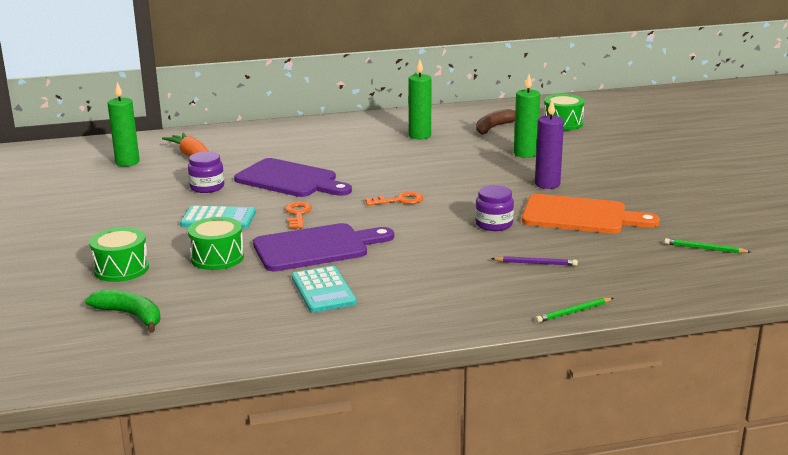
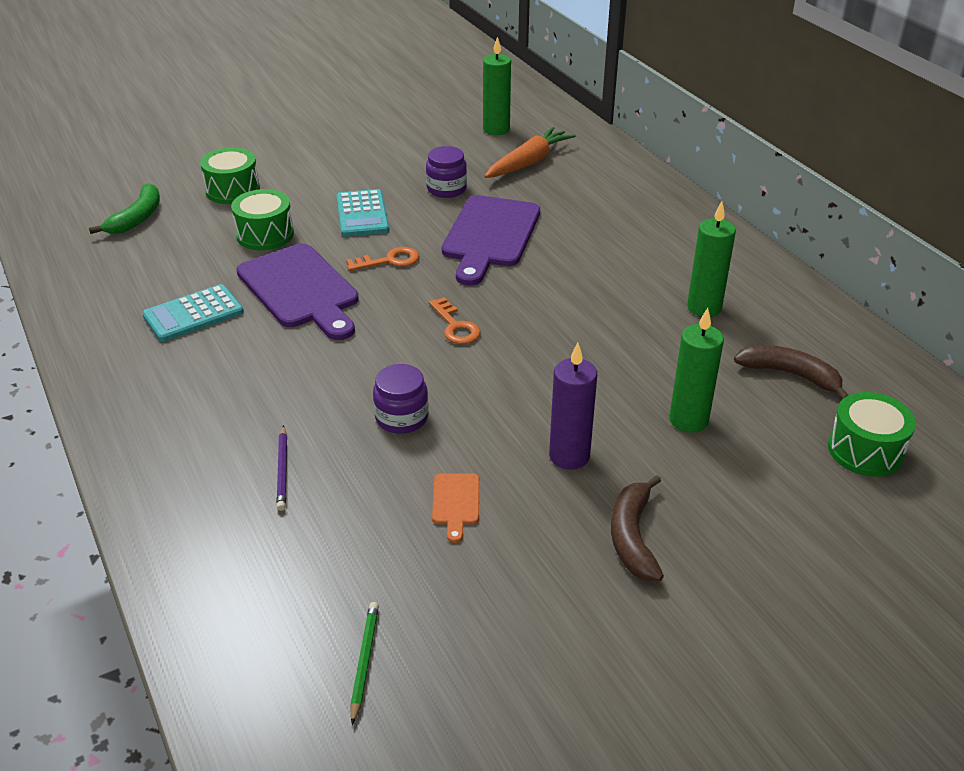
camera: 75 degrees right, 15 degrees up
orange cutting board [522,194,660,234] -> orange cutting board [432,473,479,543], size x0.44
green pencil [535,298,614,323] -> none
none -> brown banana [611,475,664,581]

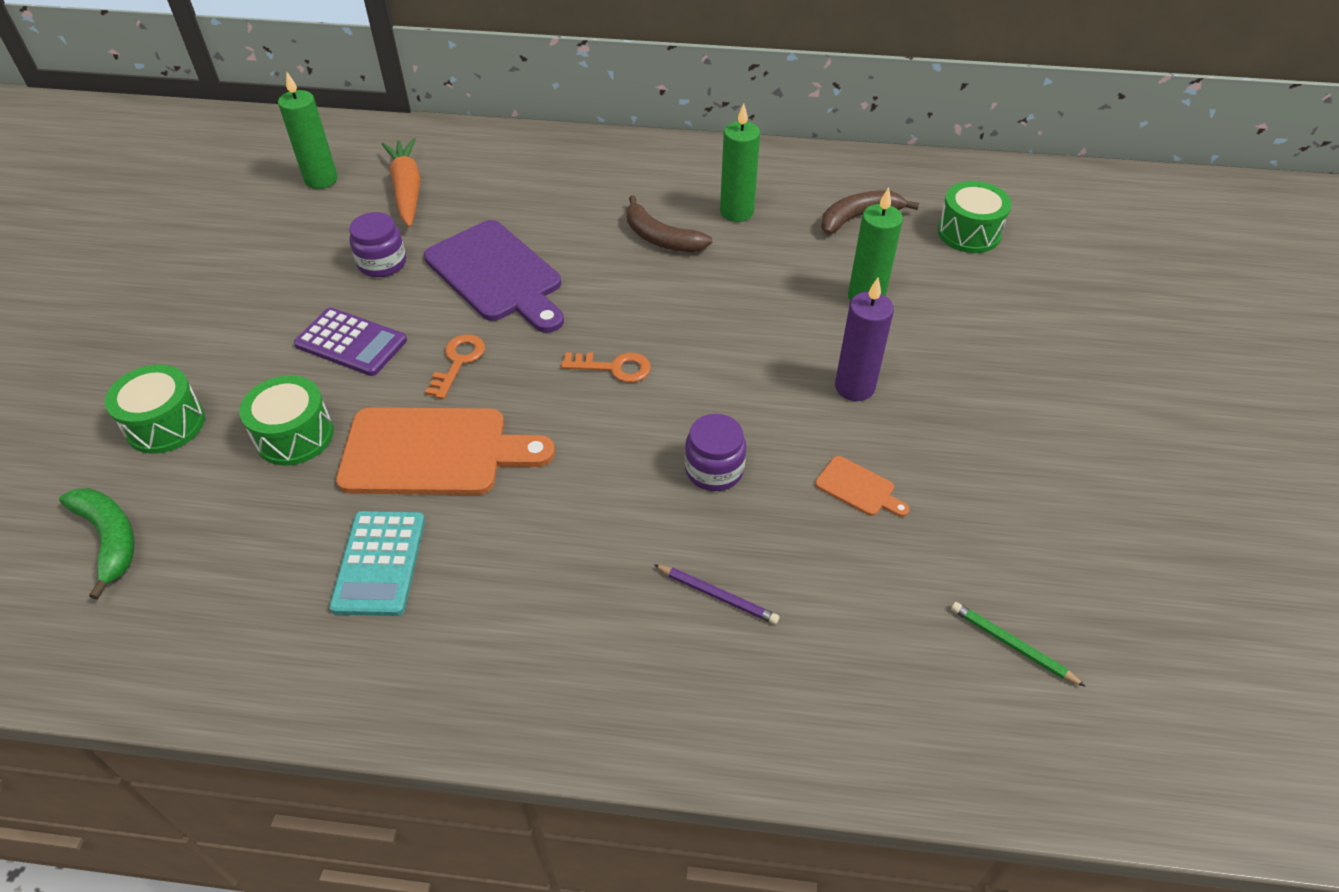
camera: 55 degrees left, 10 degrees up
purple cutting board [236,244,359,340] -> orange cutting board [336,407,555,495]
turquoise calculator [336,189,389,237] -> purple calculator [294,308,407,376]
brown banana [611,475,664,581] -> brown banana moved to [627,195,712,252]

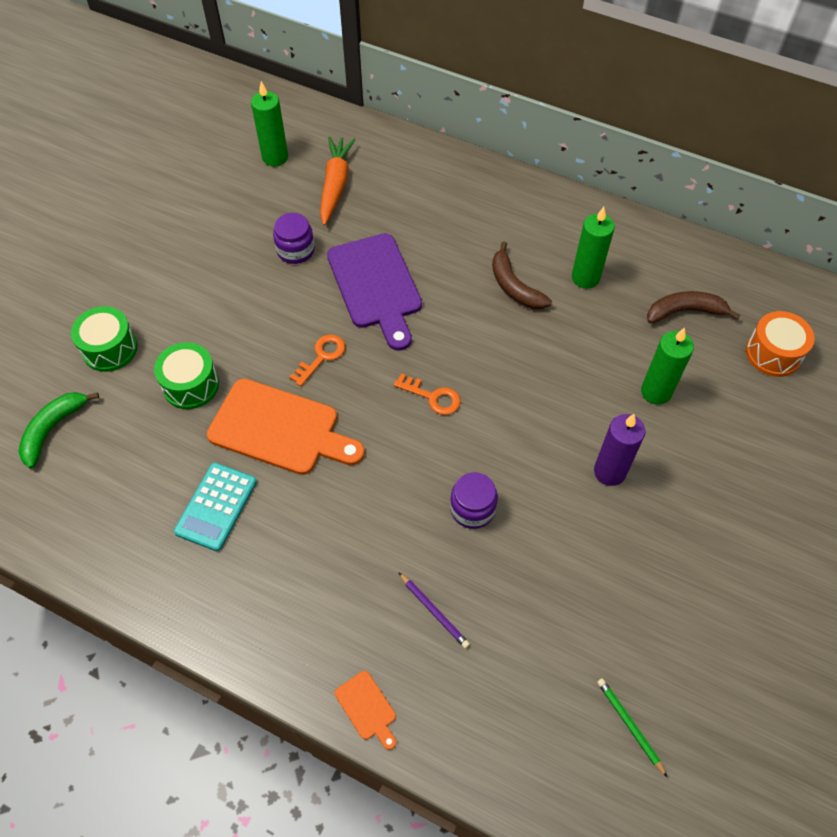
camera: 20 degrees right, 10 degrees up
green banana [59,488,135,600] -> green banana turned 135 degrees counterclockwise [18,392,99,469]
purple calculator [294,308,407,376] -> none
orange cutting board [815,456,910,517] -> orange cutting board moved to [335,671,396,750]
green drum [937,181,1012,253] -> orange drum [746,311,815,377]

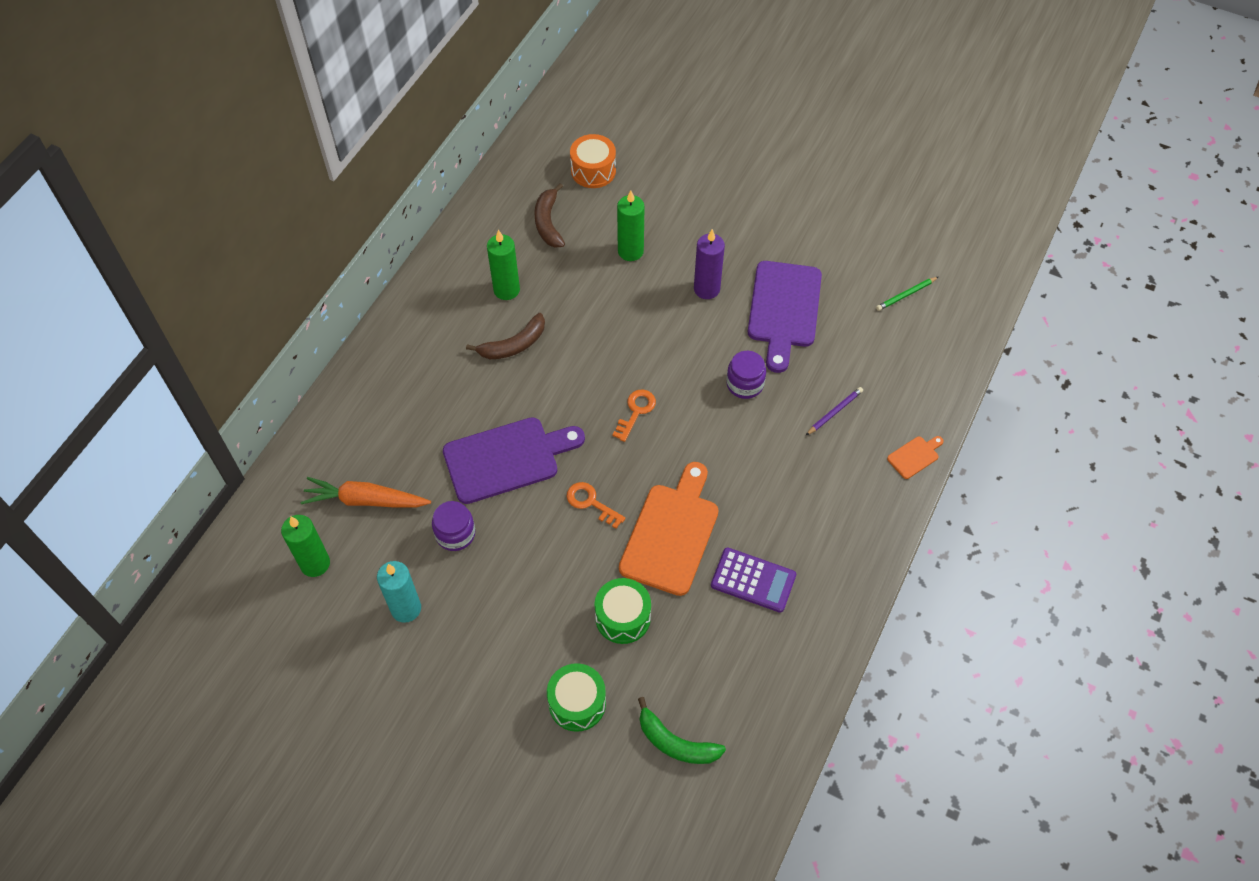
camera: 90 degrees left, 0 degrees up
turquoise calculator [174,463,257,551] -> purple calculator [711,547,796,613]
none -> turquoise candle [377,561,421,623]
none -> purple cutting board [748,261,822,373]

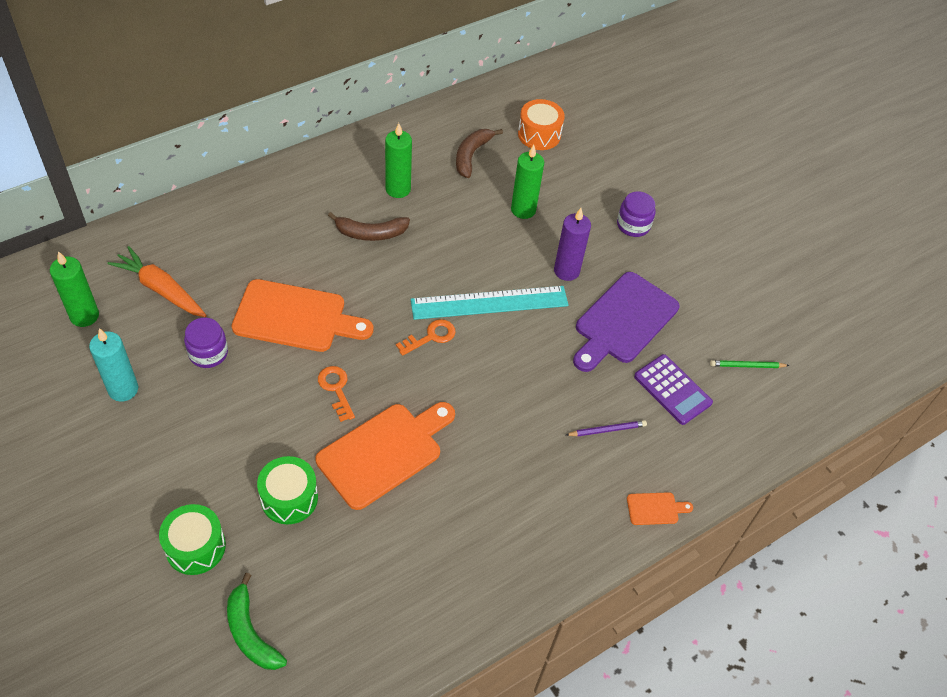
camera: 25 degrees right, 5 degrees down
purple cutting board [443,417,585,504] -> orange cutting board [232,279,373,352]
purple calculator [711,547,796,613] -> purple calculator moved to [634,354,713,425]
purple jar [726,351,766,399] -> purple jar moved to [617,191,656,237]
none -> turquoise ruler [411,286,569,320]

